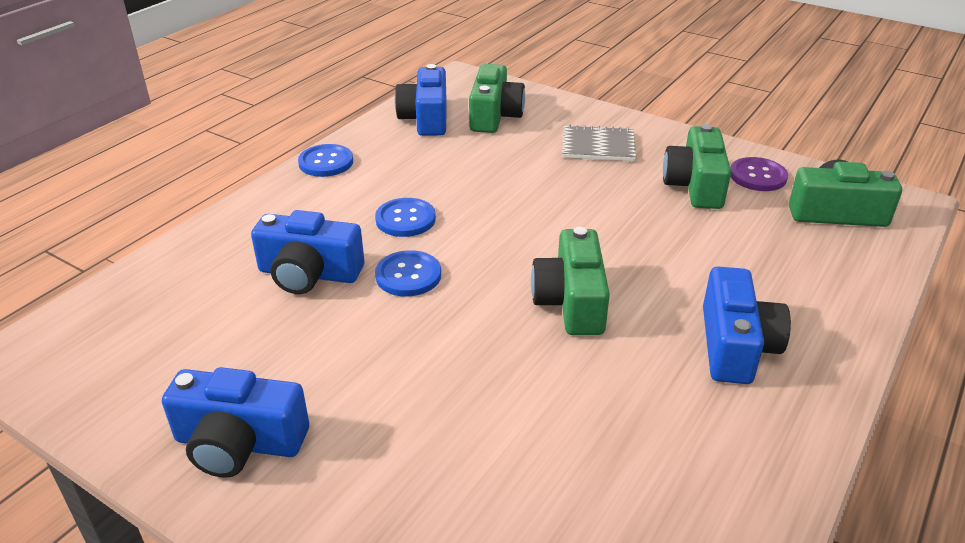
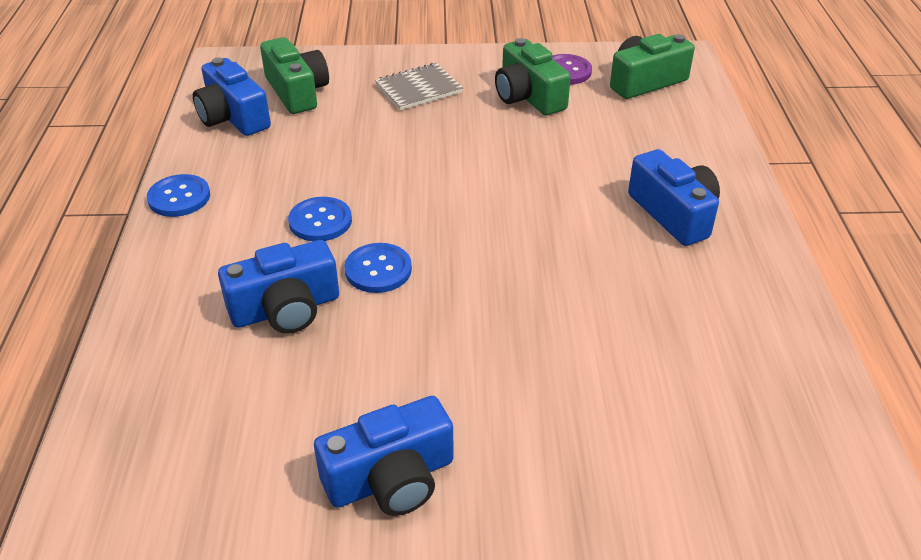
camera: 35 degrees left, 5 degrees up
green camera [531,227,610,335] -> none

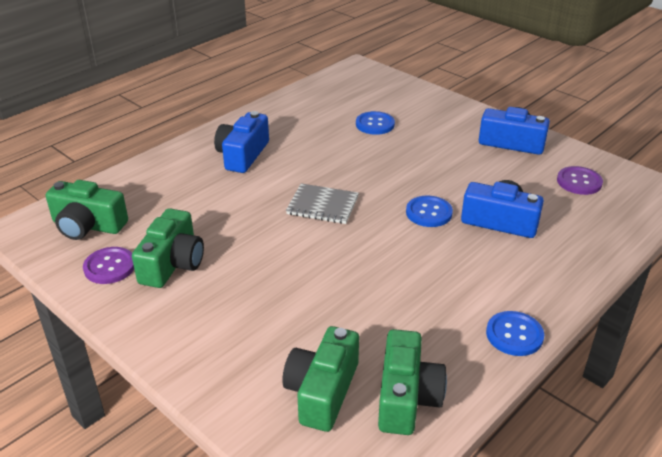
camera: 135 degrees left, 5 degrees down
blue camera [193,57,271,136] -> green camera [378,329,447,435]
blue button [288,197,352,241] -> blue button moved to [356,111,395,135]
grey notebook [375,63,463,110] -> grey notebook moved to [286,183,359,224]
none -> purple button [557,166,603,195]

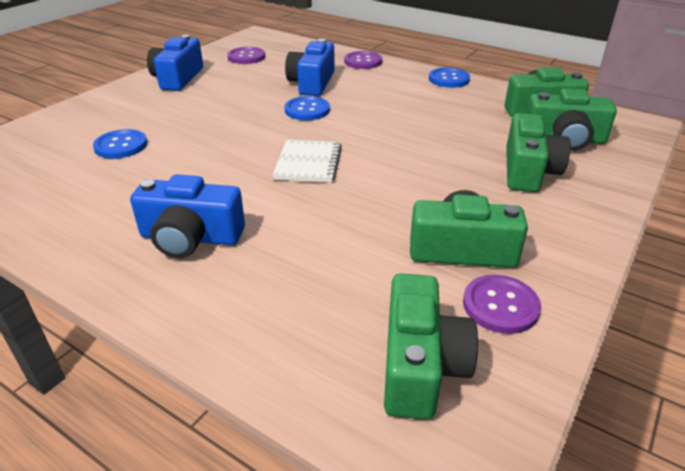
camera: 100 degrees left, 0 degrees up
grey notebook [286,183,359,224] -> white notebook [273,139,342,183]
none -> purple button [344,51,382,69]
none -> green camera [506,113,571,192]

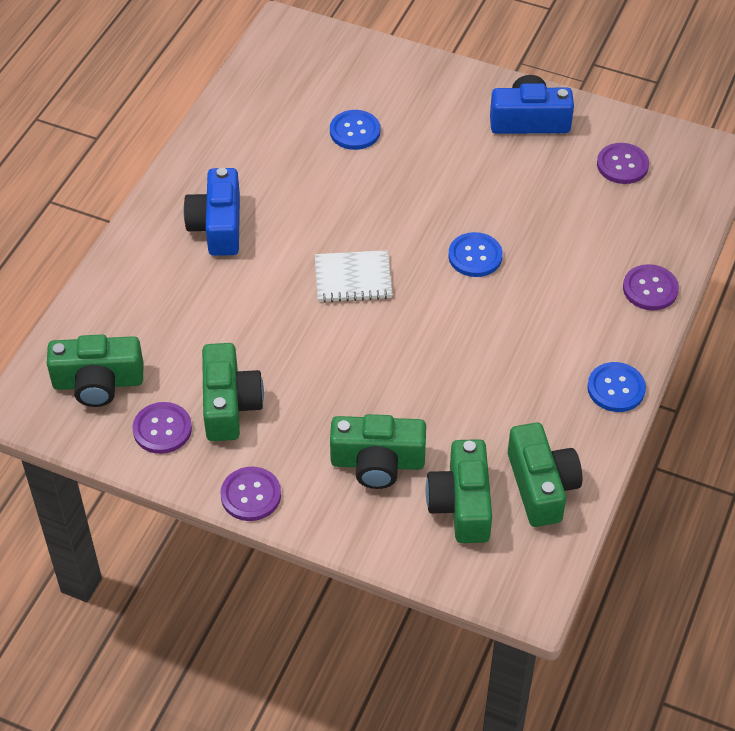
camera: 80 degrees right, 15 degrees up
blue camera [285,39,335,96] -> none
none -> purple button [220,466,281,521]

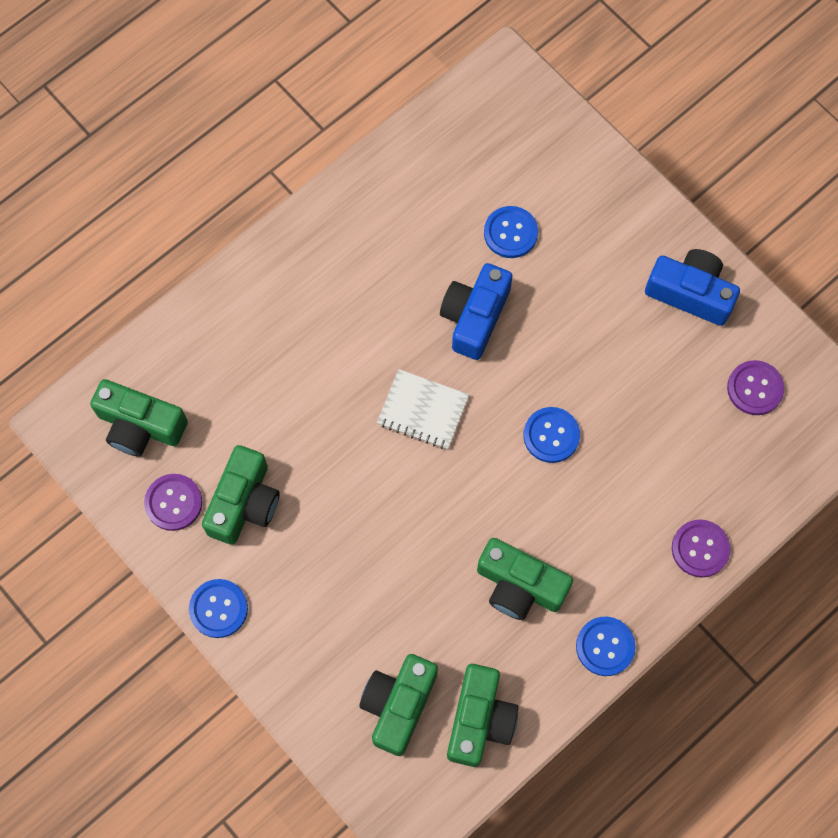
camera: 25 degrees right, 20 degrees up
blue camera [183,168,240,256] -> blue camera moved to [440,263,513,360]
purple button [220,466,281,521] -> blue button [189,579,248,638]
green camera [330,414,426,489] -> green camera moved to [477,538,573,620]

